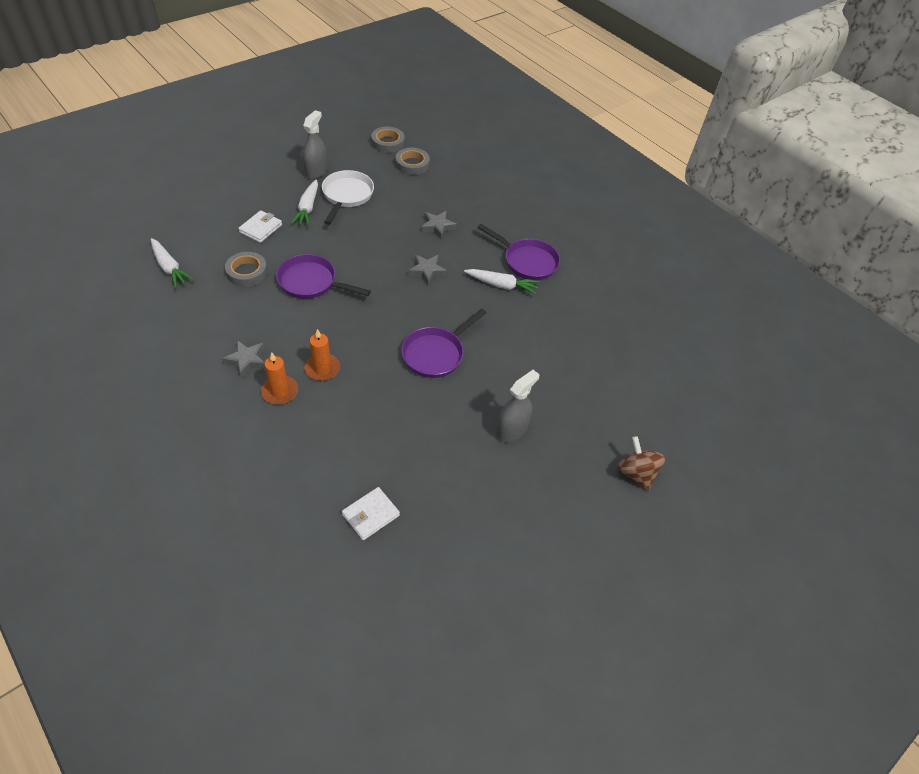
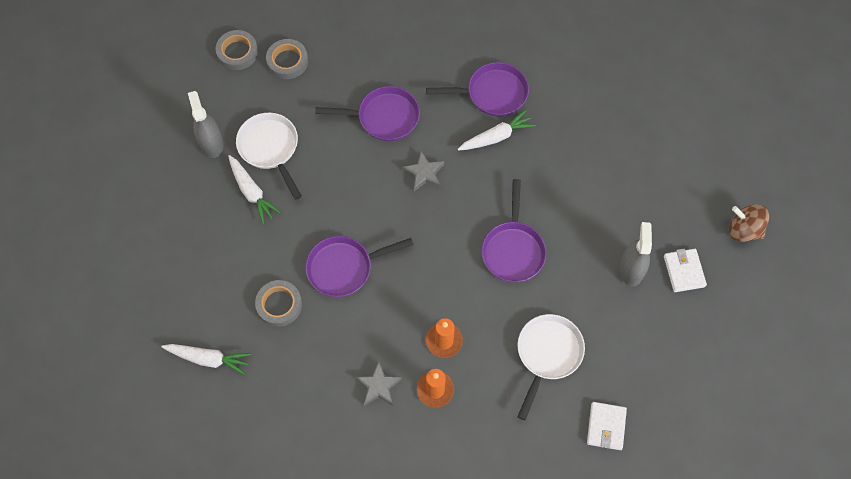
camera: 35 degrees left, 15 degrees up
white wallet [238,210,282,243] -> white wallet moved to [664,249,707,292]
grey star [421,211,457,239] -> purple pan [315,86,420,141]
none -> white pan [517,314,585,420]

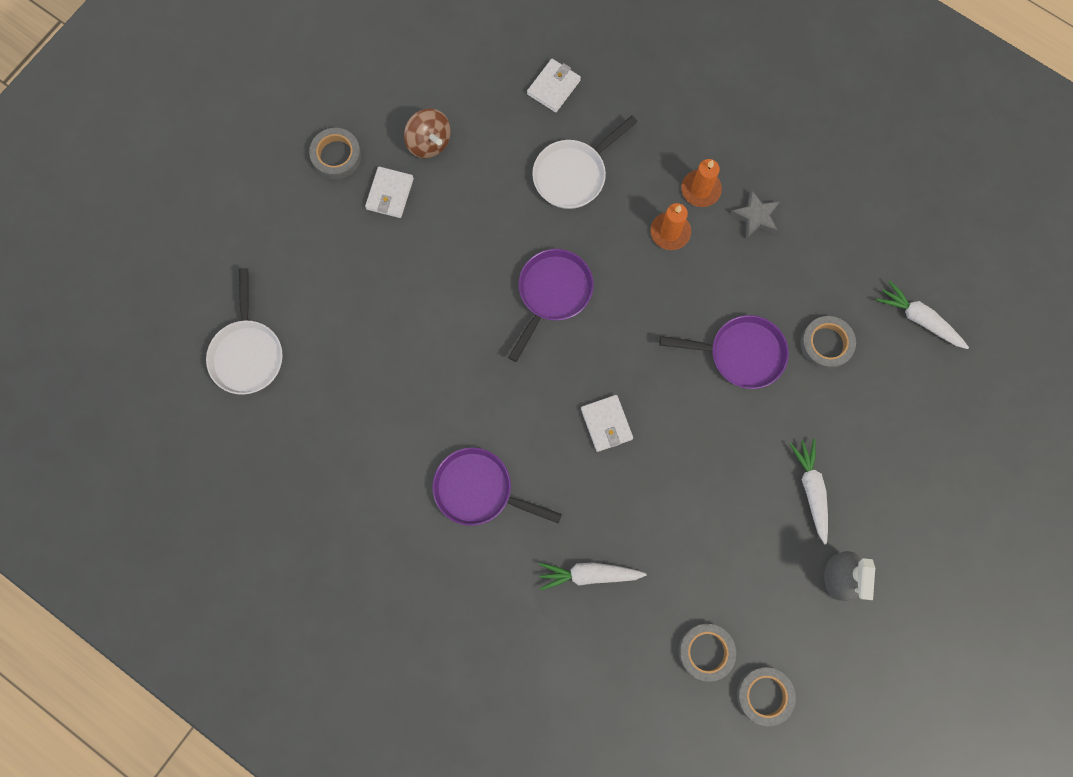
camera: 155 degrees left, 10 degrees up
white pan [236,113,302,200] -> white pan moved to [206,268,283,395]
purple pan [315,86,420,141] -> none
grey star [402,151,444,191] -> white wallet [581,395,633,452]
white carrot [458,110,536,151] -> white carrot moved to [539,562,646,590]
grey spray bottle [620,222,652,287] -> none
brown spinning top [729,204,769,242] -> brown spinning top moved to [404,108,451,159]
none -> grey tape [309,128,362,179]

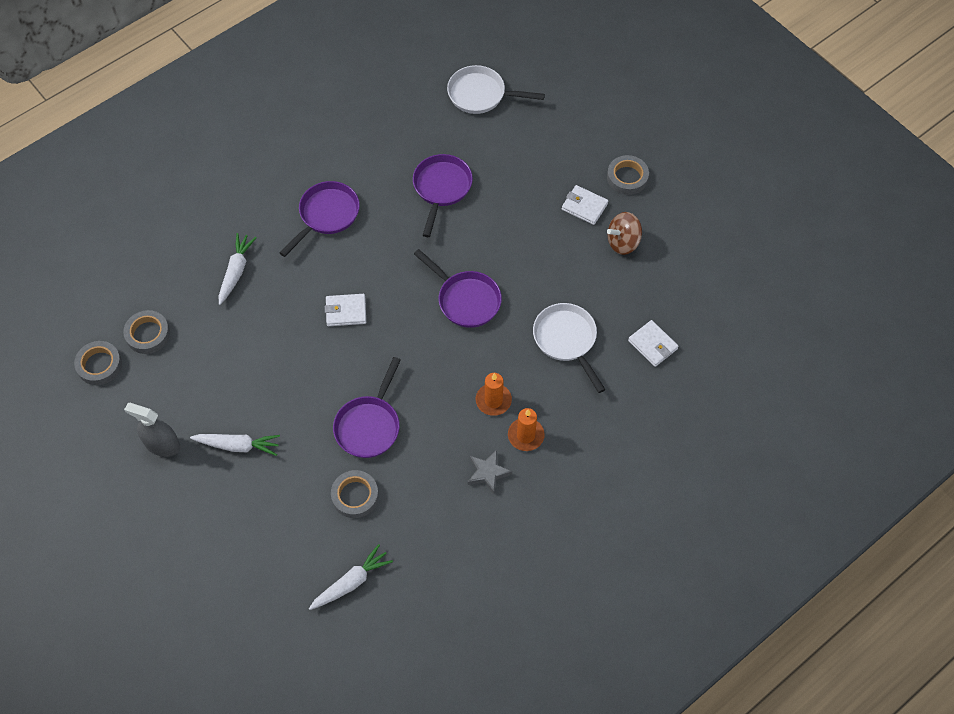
camera: 105 degrees right, 15 degrees down
none -> purple pan [413,154,473,237]

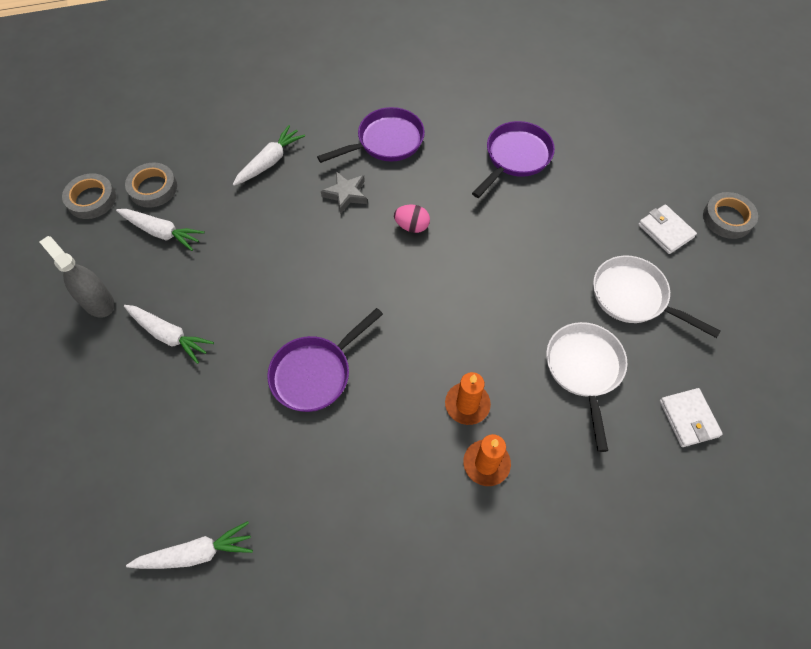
camera: 25 degrees right, 0 degrees up
white wallet [325,294,366,326] -> none
grey tape [331,470,379,518] -> none
purple pan [414,249,502,328] -> none
white pan [447,65,545,114] -> white pan moved to [593,256,721,338]
grey star [468,450,512,494] -> grey star moved to [321,171,367,214]
brown spinning top [607,212,642,255] -> none
none -> white carrot [116,209,205,251]
none -> pink egg [394,205,430,233]

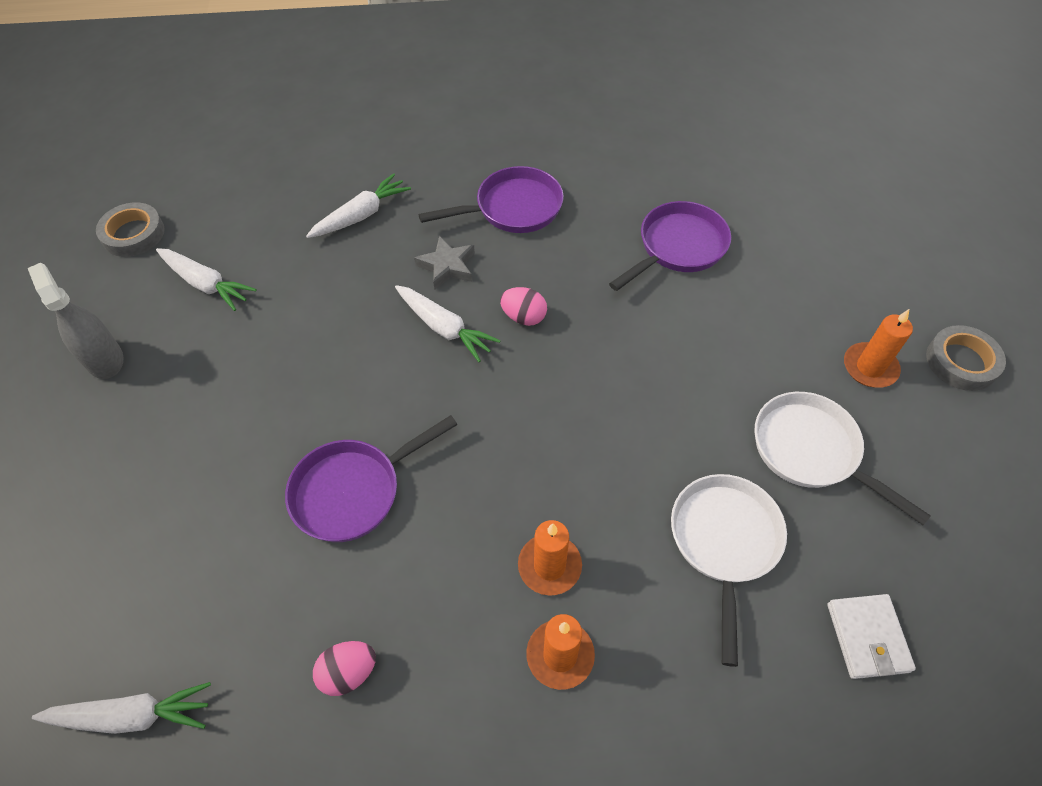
camera: 10 degrees right, 5 degrees down
white carrot [124,305,214,364] -> white carrot moved to [395,285,501,362]
grey tape [125,163,177,208] -> none
white wallet [638,204,697,254] -> orange candle [844,309,913,388]
none -> pink egg [313,641,376,696]

